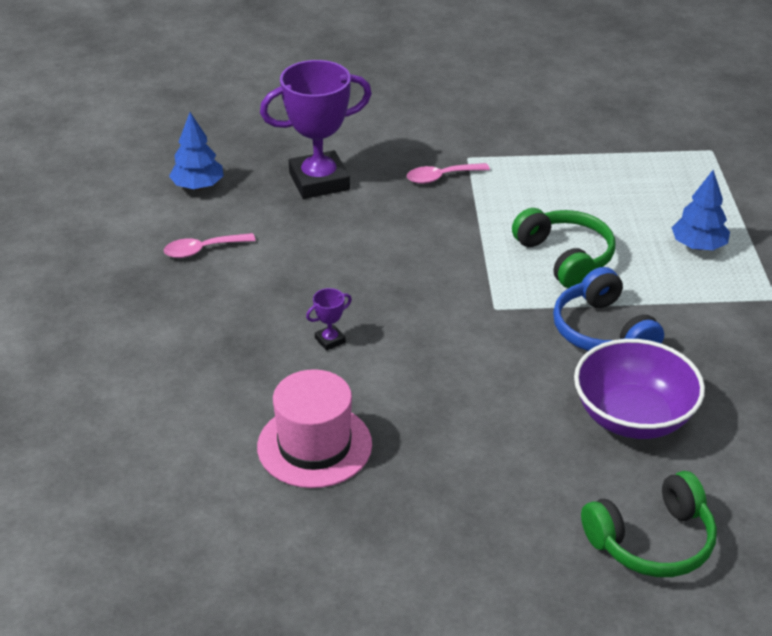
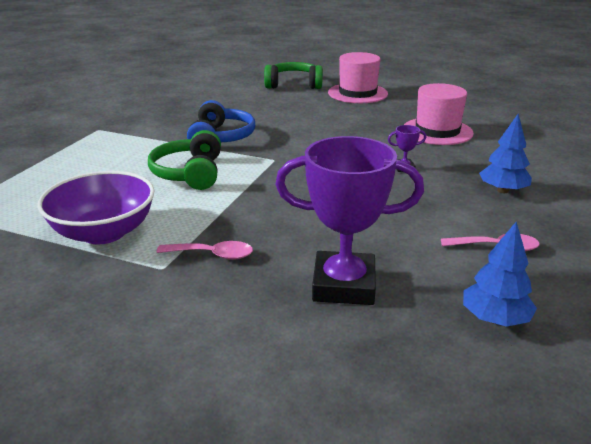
camera: 155 degrees left, 10 degrees down
purple bowl [574,339,705,439] -> purple bowl moved to [38,171,155,244]
blue tree [672,170,730,250] -> blue tree moved to [479,114,532,193]
none -> pink hat [328,52,388,103]

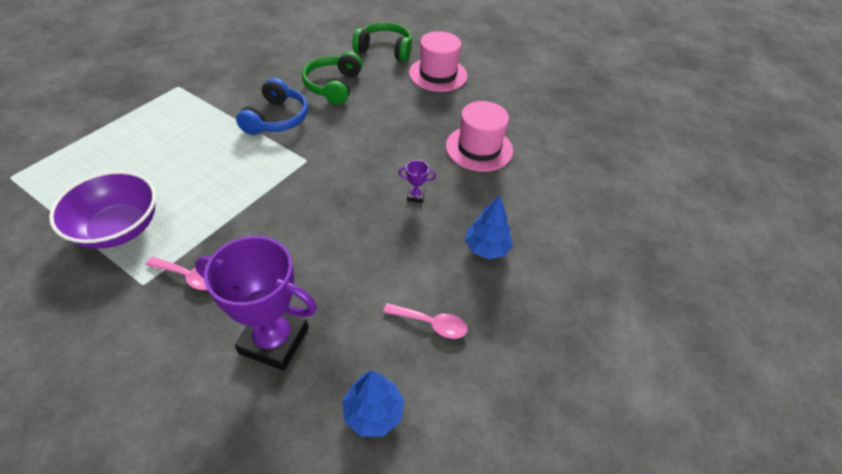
camera: 10 degrees right, 20 degrees up
green headphones [148,130,221,190] -> green headphones moved to [302,51,363,105]

